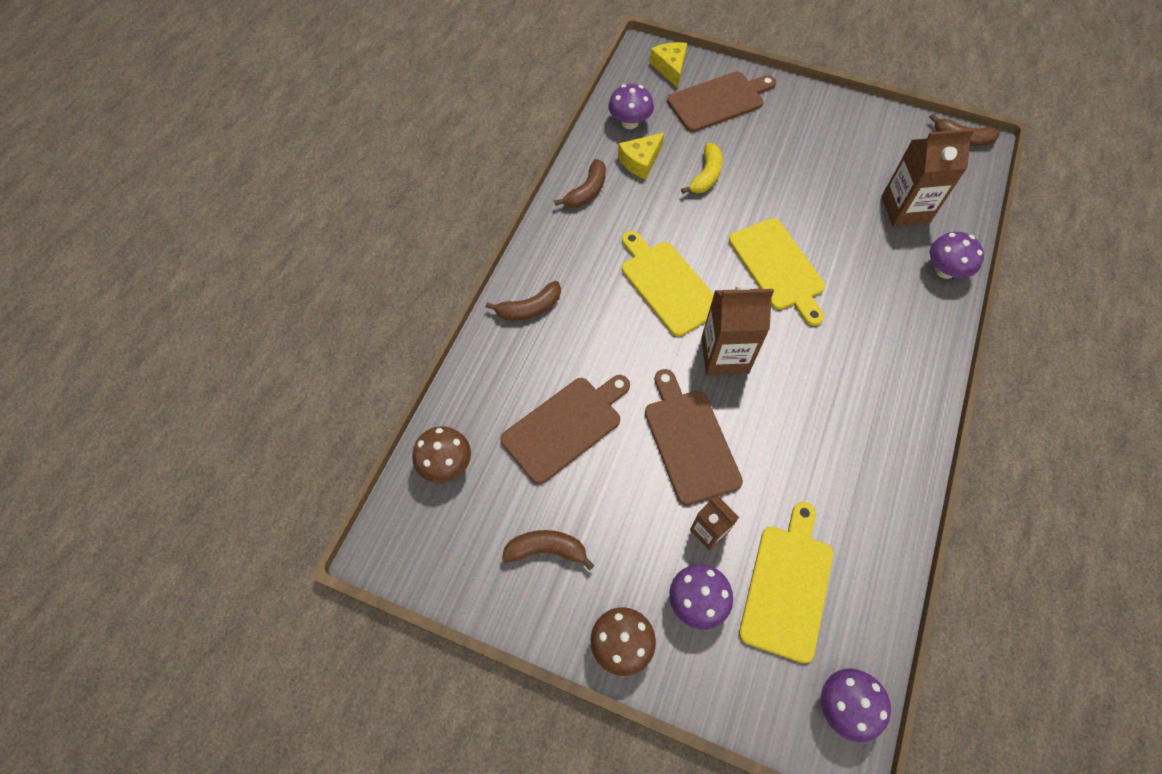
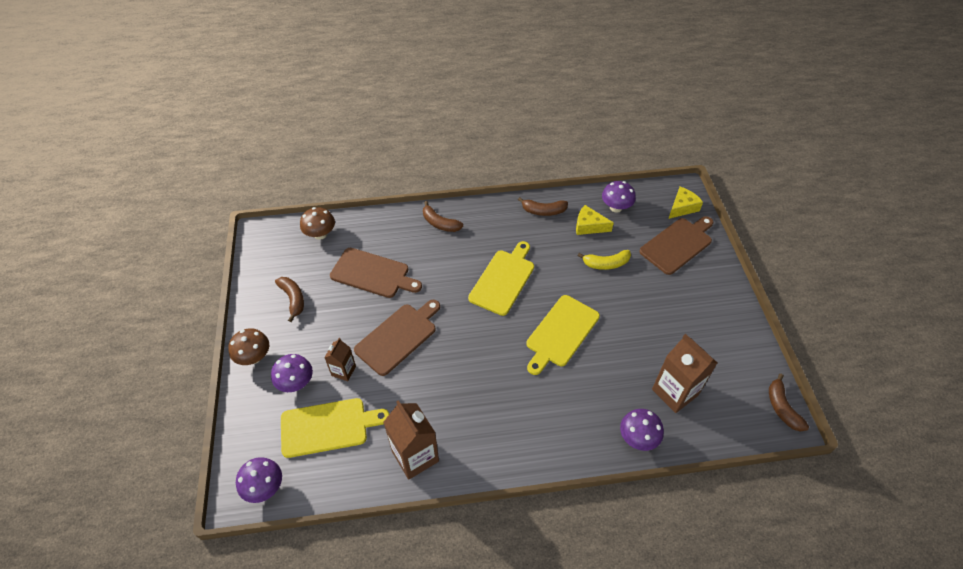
camera: 60 degrees right, 10 degrees down
brown cutting board [667,72,776,132] -> brown cutting board turned 75 degrees counterclockwise [639,216,713,275]
brown carton [701,285,774,375] -> brown carton moved to [383,400,439,480]

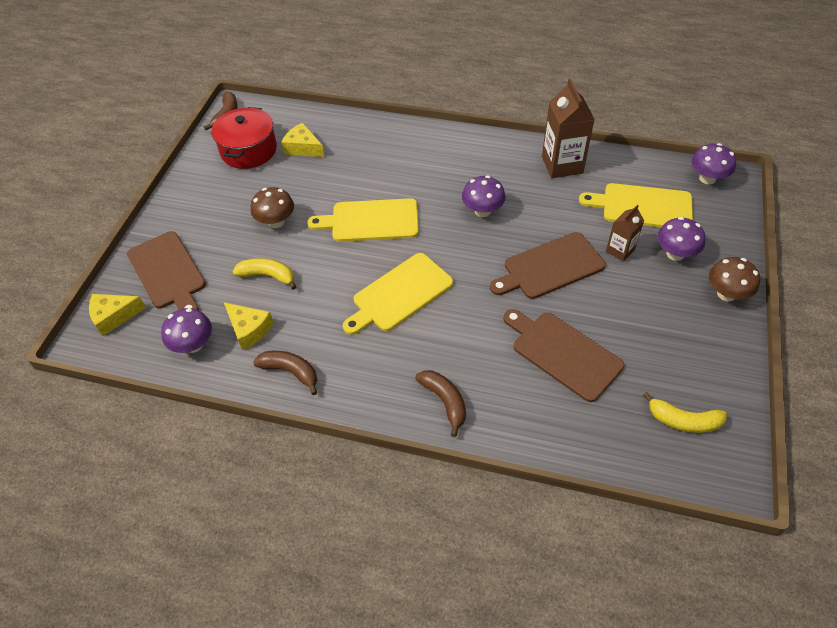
camera: 155 degrees left, 0 degrees up
brown banana [275,277,304,322] -> none
brown mushroom [300,207,335,240] -> brown mushroom moved to [251,187,294,228]
yellow cutting board [527,295,600,375] -> yellow cutting board turned 150 degrees counterclockwise [307,198,419,242]
purple mushroom [620,409,664,451] -> purple mushroom moved to [462,175,506,217]
brown cutting board [639,216,713,275] -> brown cutting board turned 105 degrees counterclockwise [127,231,206,310]
brown carton [652,334,717,413] -> yellow cheese [281,123,324,157]
none -> red pot [212,107,277,169]
none -> yellow banana [643,392,727,433]

